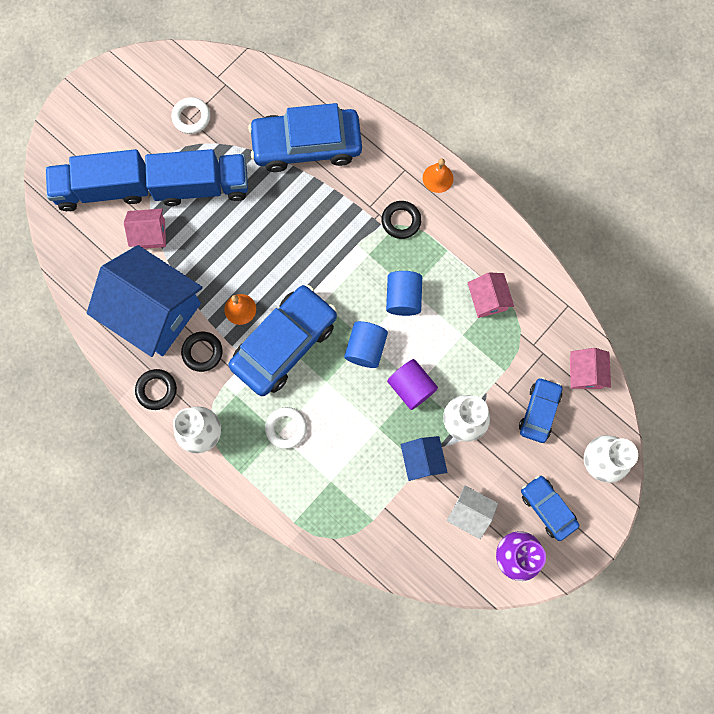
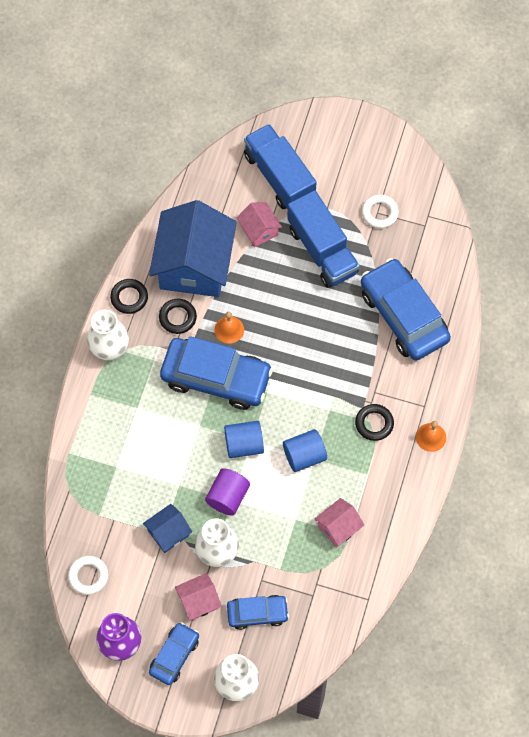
camera: 65 degrees right, 10 degrees down
white ring [265,407,307,449] -> white ring moved to [68,556,108,595]
white house [446,485,498,539] -> none
pink house [570,348,611,389] -> pink house moved to [175,573,222,621]

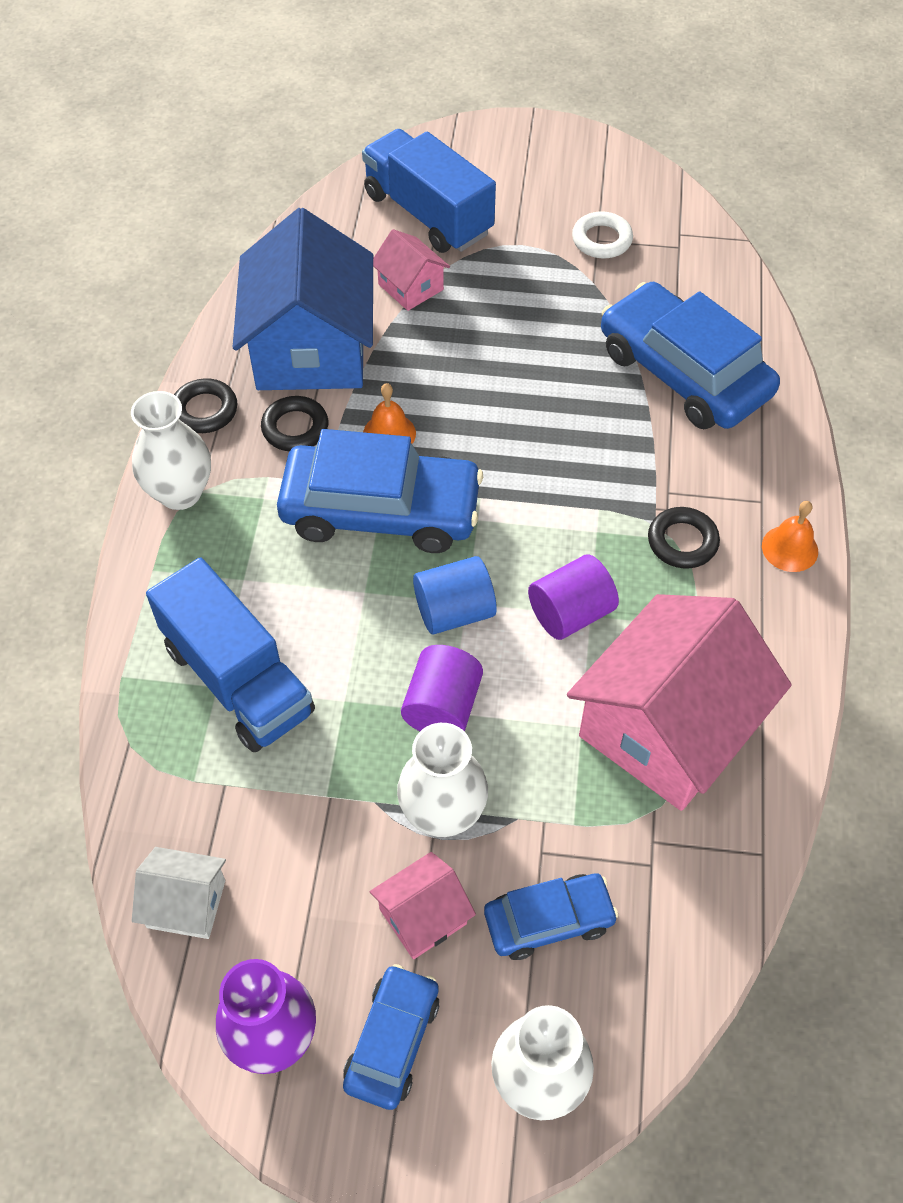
camera: 10 degrees left, 10 degrees down
white ring [68,556,108,595] -> white house [132,847,226,939]
blue house [143,504,192,553] -> none
blue cylinder [283,429,327,472] -> purple cylinder [528,555,619,640]
blue truck [287,190,360,288] -> blue truck moved to [146,557,315,752]
pink house [315,498,364,547] -> pink house [567,594,792,811], size x2.19

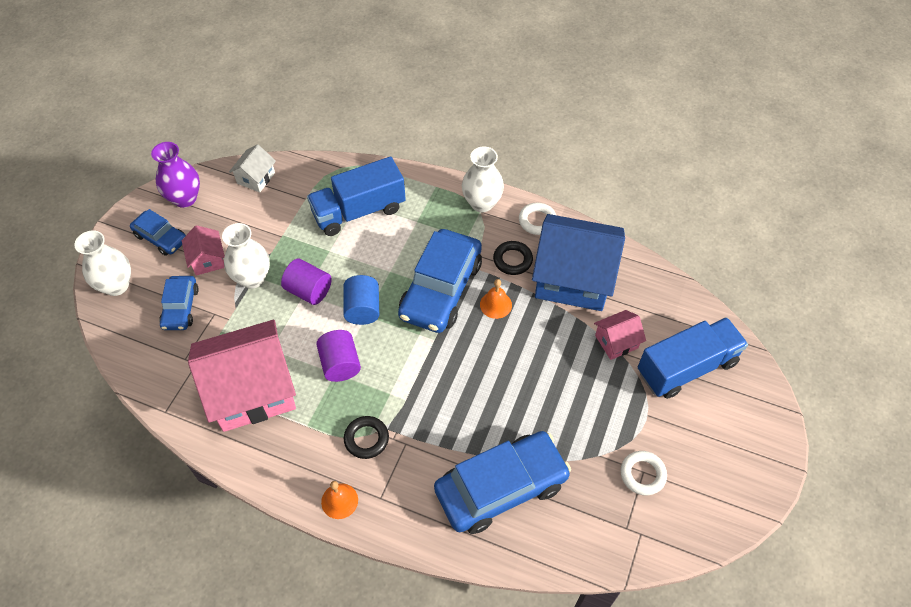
camera: 105 degrees right, 0 degrees up
black ring [174,378,237,433] -> white ring [519,203,556,235]
pink house [567,594,792,811] -> pink house turned 75 degrees counterclockwise [188,320,296,432]

